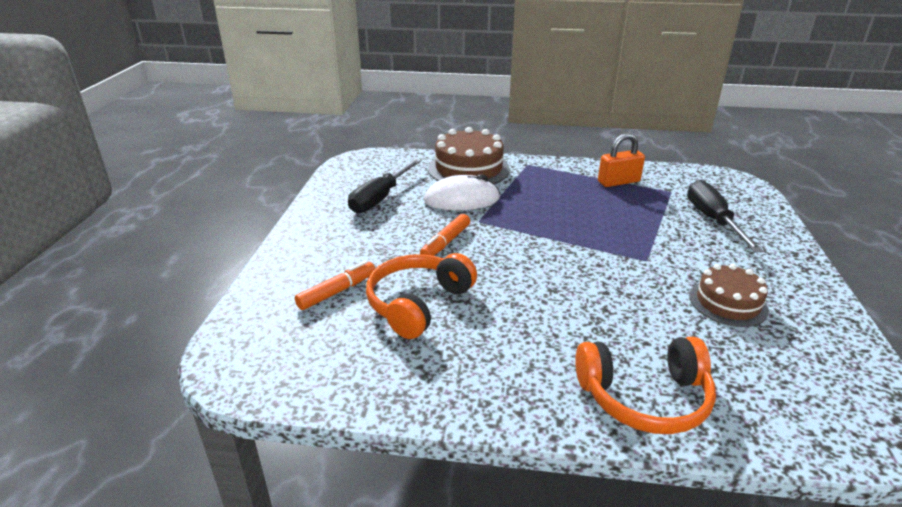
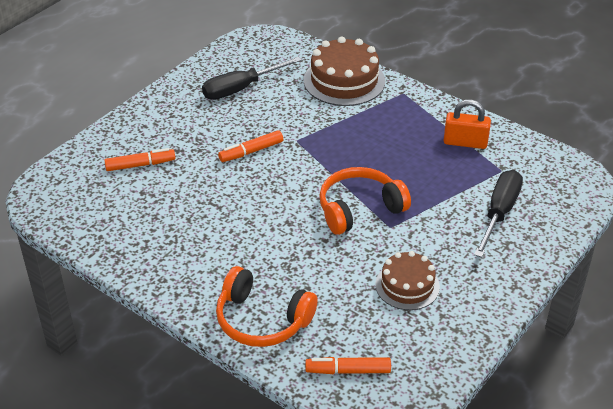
camera: 30 degrees right, 10 degrees up
orange headphones [366,253,477,339] -> orange headphones moved to [319,167,411,235]
white mouse [424,174,500,210] -> none
none -> orange marker [305,357,391,374]

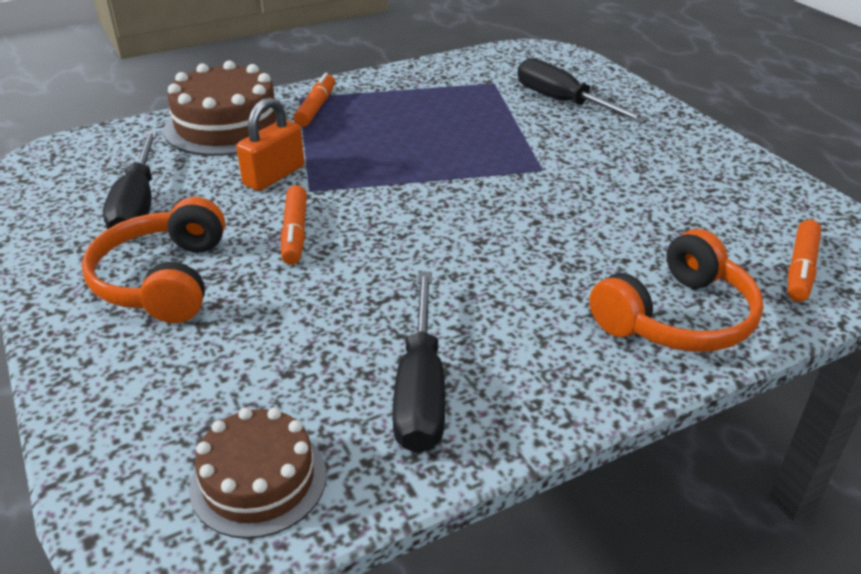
camera: 65 degrees left, 5 degrees down
orange marker [104,148,175,171] -> orange marker moved to [294,73,335,127]
orange headphones [319,167,411,235] -> orange headphones moved to [82,197,225,323]
brown cake [375,251,440,310] -> brown cake moved to [189,408,326,539]
orange padlock [443,99,491,149] -> orange padlock moved to [236,97,304,191]
none -> black screwdriver [393,272,445,453]

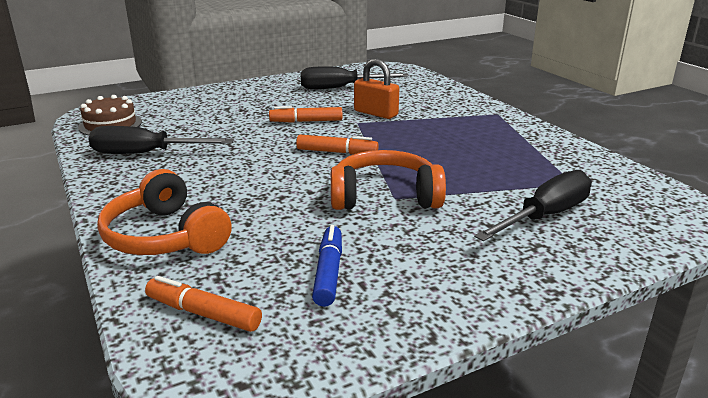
camera: 90 degrees right, 10 degrees down
orange headphones [82,197,225,323] -> orange headphones moved to [331,150,446,210]
brown cake [163,61,289,156] -> none
orange marker [294,73,335,127] -> orange marker moved to [296,135,379,154]
none -> blue marker [312,225,342,307]

